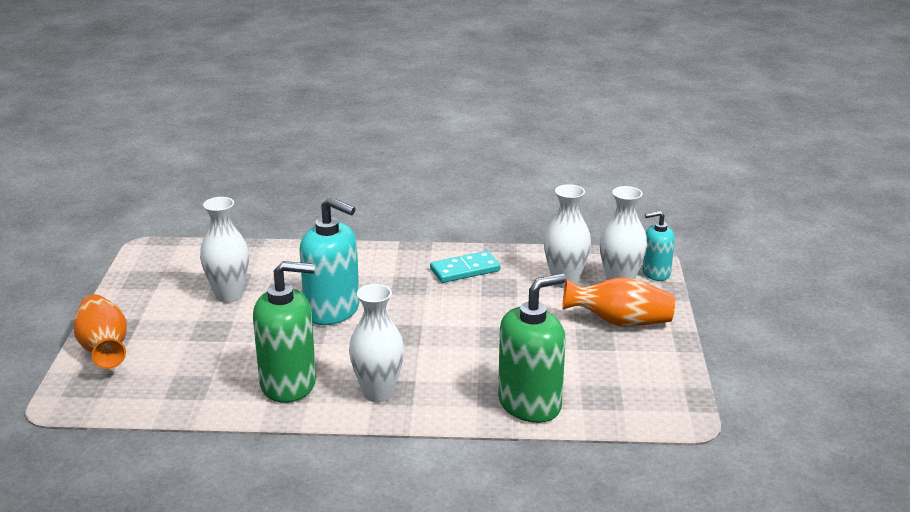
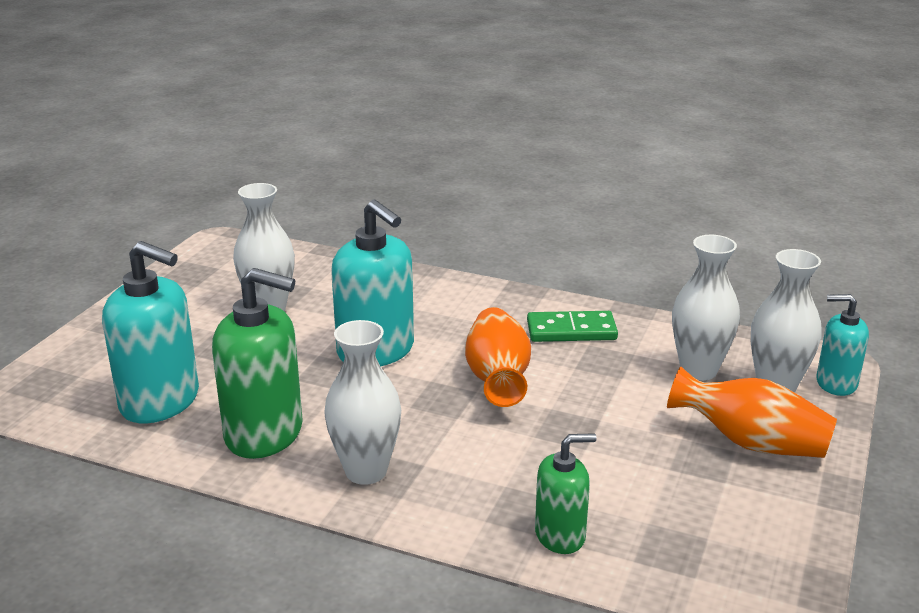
camera: 20 degrees right, 0 degrees up
orange vase [73,294,127,369] -> orange vase moved to [465,307,531,407]
turquoise domino [430,251,500,283] -> green domino [527,311,618,342]
green soap dispenser [498,273,566,423] -> green soap dispenser [535,433,597,554], size x0.58
none -> turquoise soap dispenser [102,241,199,423]

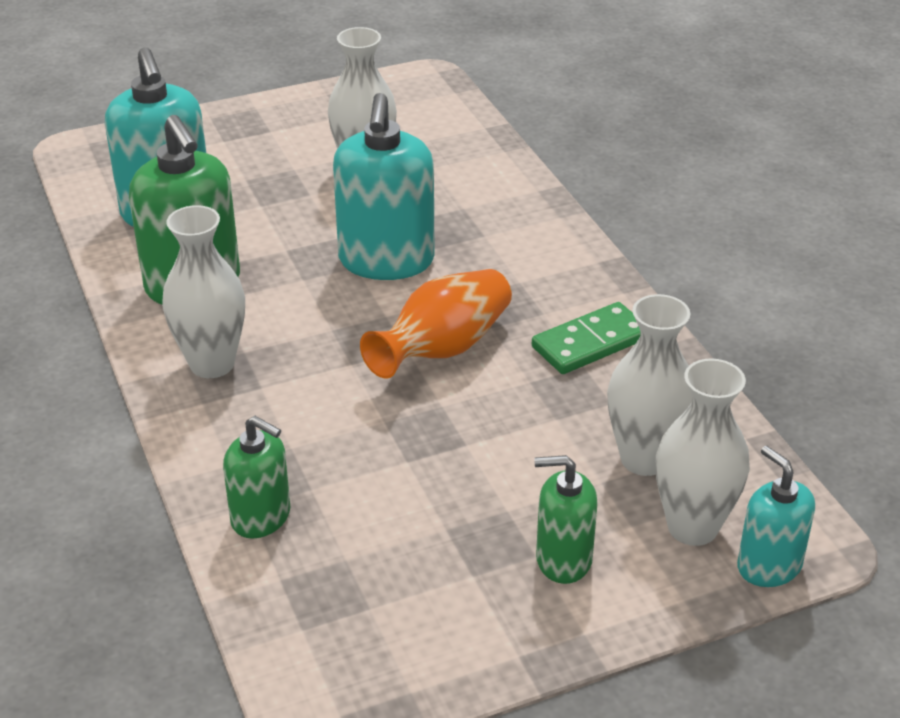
camera: 45 degrees right, 10 degrees up
green domino [527,311,618,342] -> green domino turned 75 degrees counterclockwise [532,302,641,374]
orange vase [667,367,837,458] -> green soap dispenser [534,455,598,584]

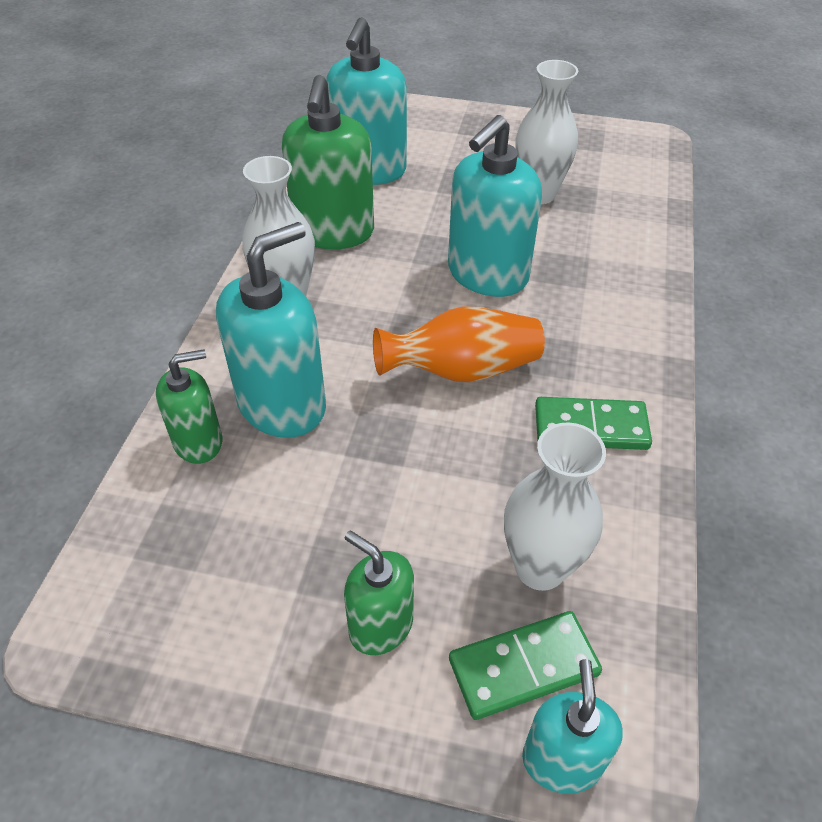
camera: 35 degrees right, 10 degrees up
green soap dispenser [223,416,290,539] -> green soap dispenser turned 90 degrees counterclockwise [156,349,222,464]
white vase [656,358,750,546] -> green domino [449,611,602,720]
none -> turquoise soap dispenser [216,222,326,438]

